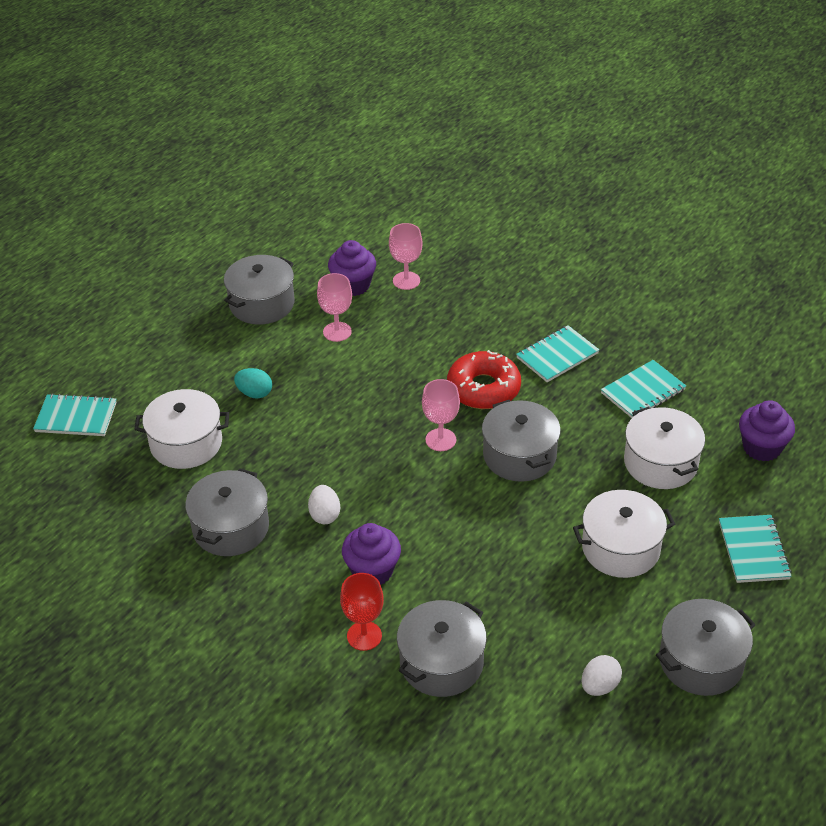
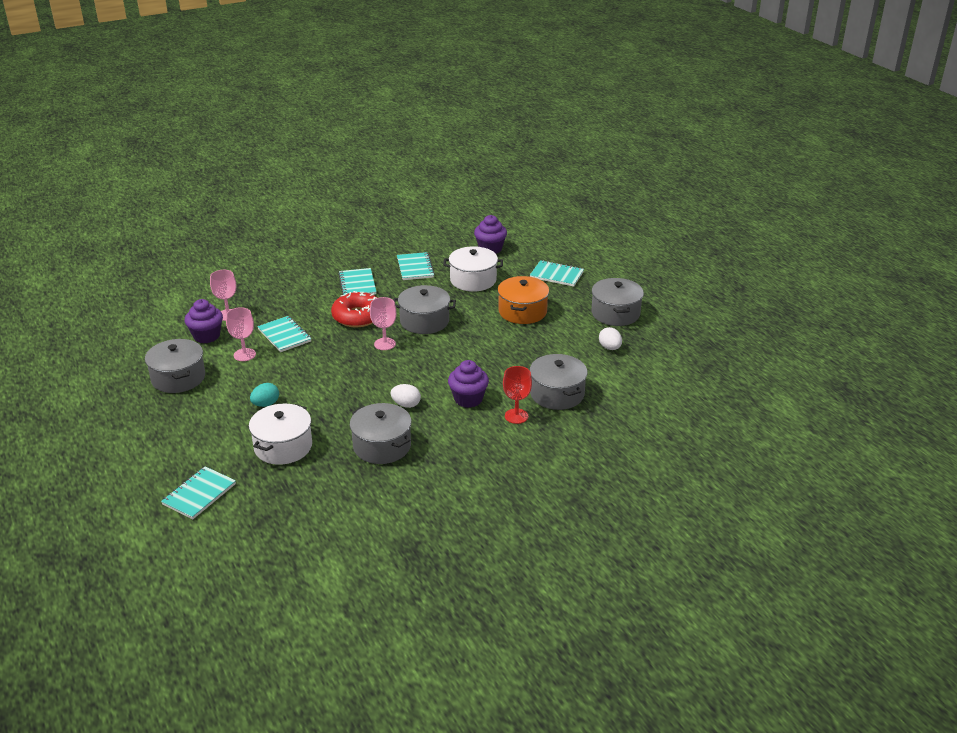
camera: 65 degrees left, 10 degrees down
white pot [573,490,675,578] -> orange pot [498,276,549,324]
none -> turquoise notebook [257,316,312,352]

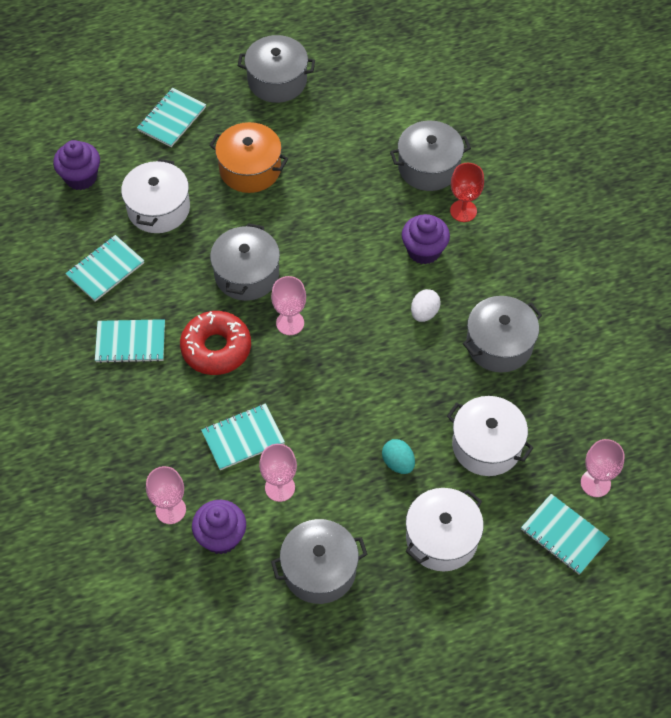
camera: 80 degrees left, 25 degrees up
turquoise notebook [397,252,435,280] -> turquoise notebook turned 45 degrees counterclockwise [65,235,144,302]
white egg [599,327,622,350] -> none
none -> white pot [406,488,484,571]
none -> pink goblet [581,439,625,497]

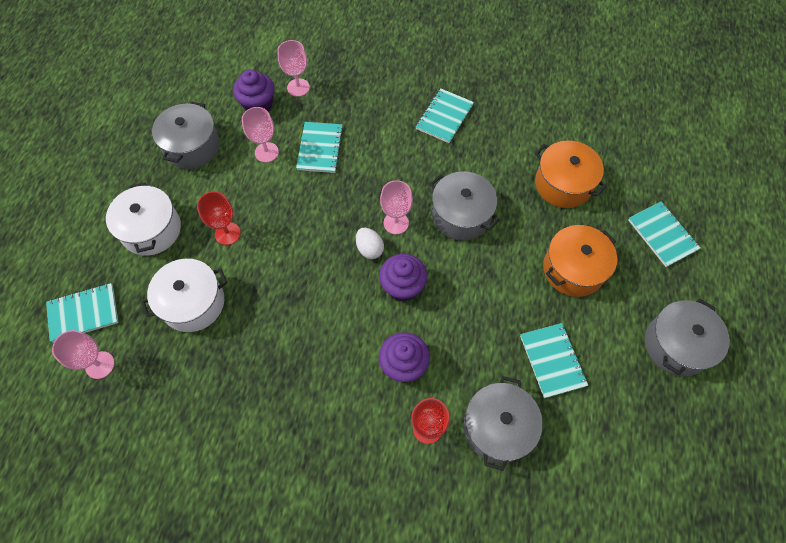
camera: 120 degrees right, 5 degrees up
purple cupcake [53,140,100,190] -> purple cupcake moved to [379,254,427,301]
turquoise notebook [65,235,144,302] -> turquoise notebook moved to [520,323,588,398]
white pot [121,159,190,233] -> orange pot [535,141,607,208]
red donut [180,311,251,375] -> none
turquoise egg [382,439,415,474] -> red goblet [197,191,241,245]
white egg [411,289,441,322] -> white egg moved to [356,228,384,259]
grey pot [463,296,542,373] -> none

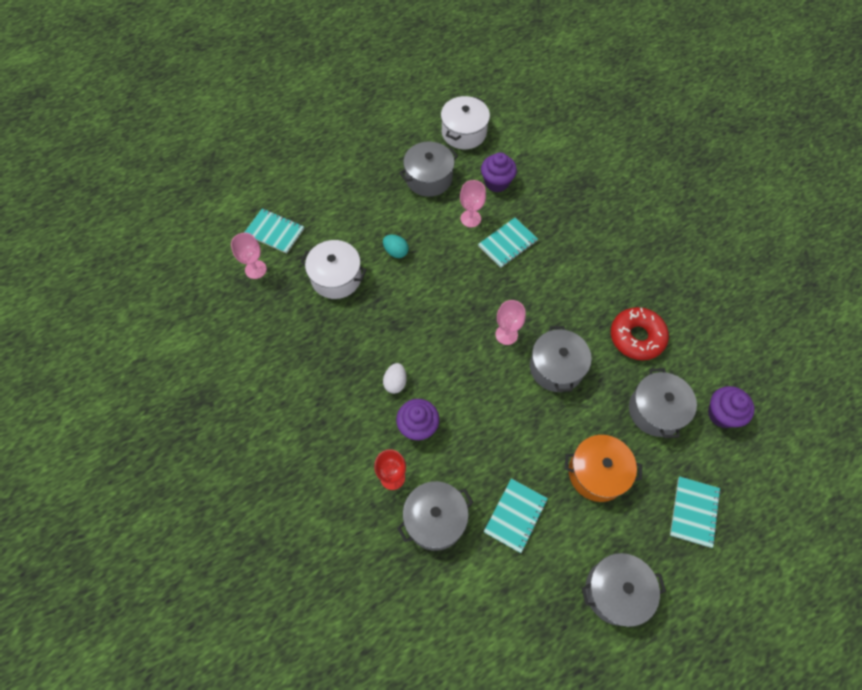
camera: 45 degrees right, 0 degrees up
white pot [106,183,181,256] -> white pot moved to [441,96,490,149]
red goblet [197,191,241,245] -> turquoise egg [383,235,409,258]
pink goblet [277,40,310,97] -> none
white egg [356,228,384,259] -> white egg moved to [383,363,407,394]
purple cupcake [379,254,427,301] -> purple cupcake moved to [708,386,755,428]
turquoise notebook [416,89,474,143] -> none
orange pot [535,141,607,208] -> grey pot [629,368,697,438]
none -> red donut [611,307,669,360]

